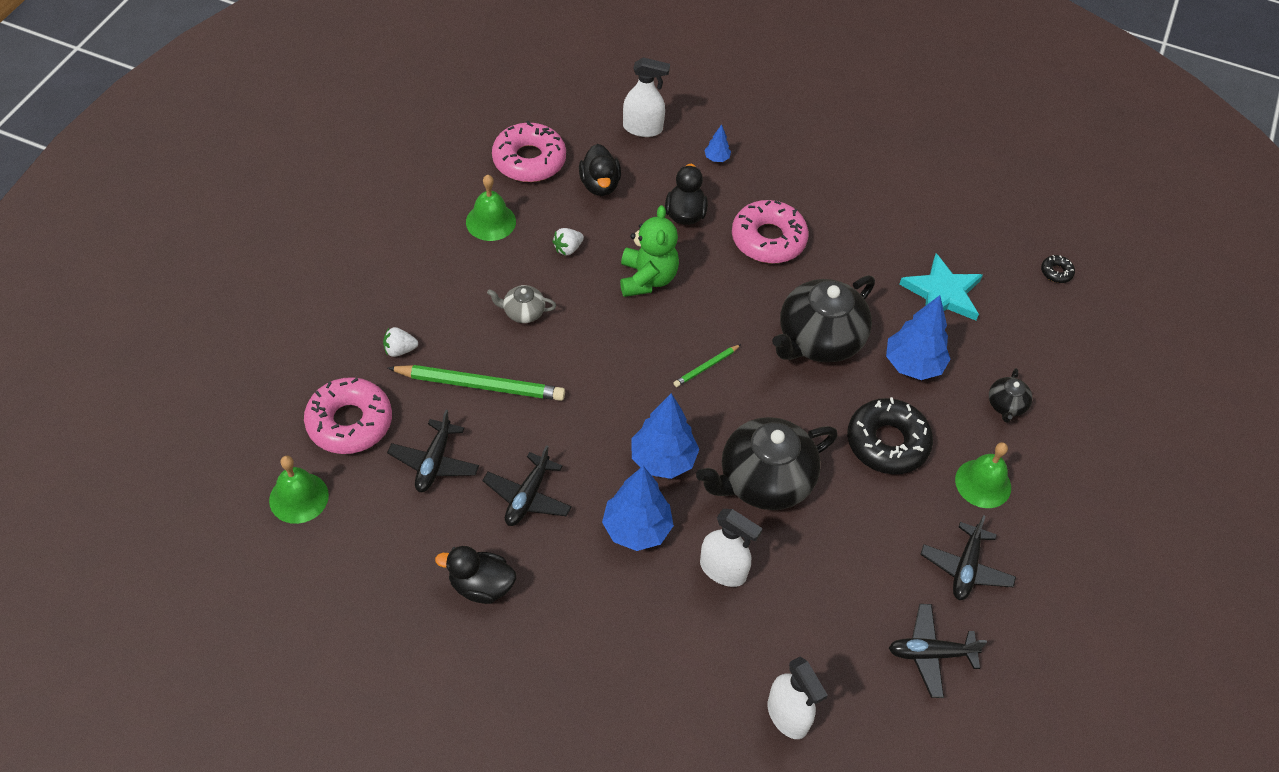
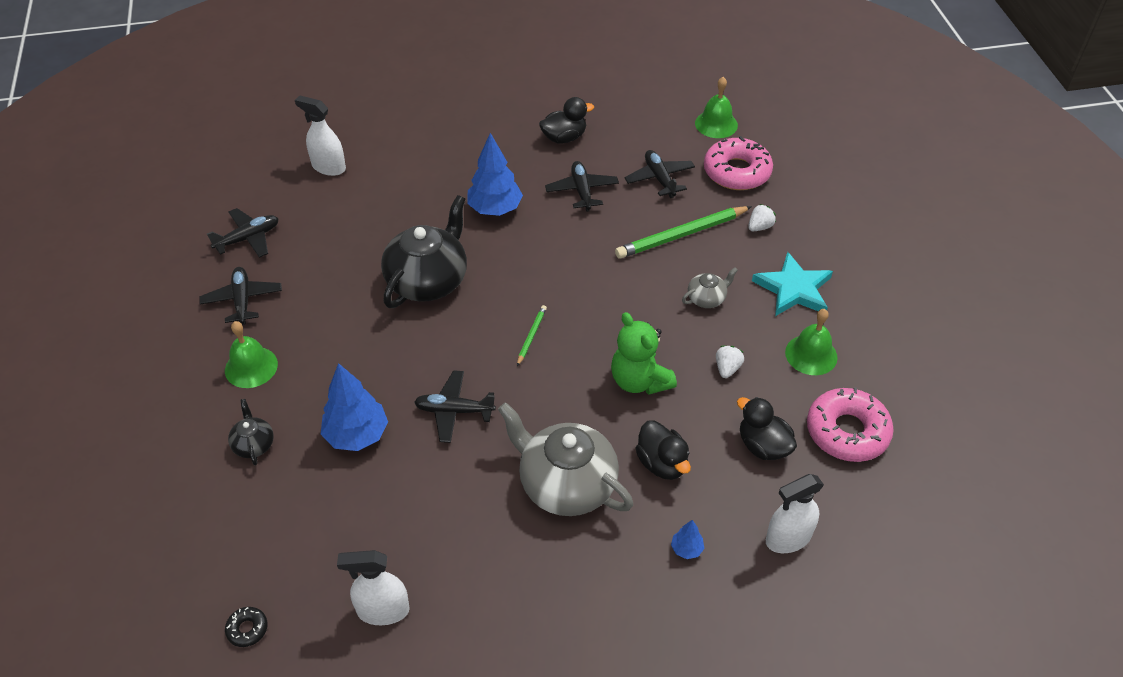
camera: 150 degrees right, 5 degrees down
blue tree [631,393,699,479] -> none
white spray bottle [700,509,763,587] -> white spray bottle moved to [337,550,410,625]
pink donut [732,200,809,263] -> grey teapot [498,402,633,516]
black teapot [772,275,875,363] -> black plane [414,370,496,443]
black donut [847,397,933,474] -> none
turquoise star [899,253,983,321] -> turquoise star moved to [752,252,833,316]

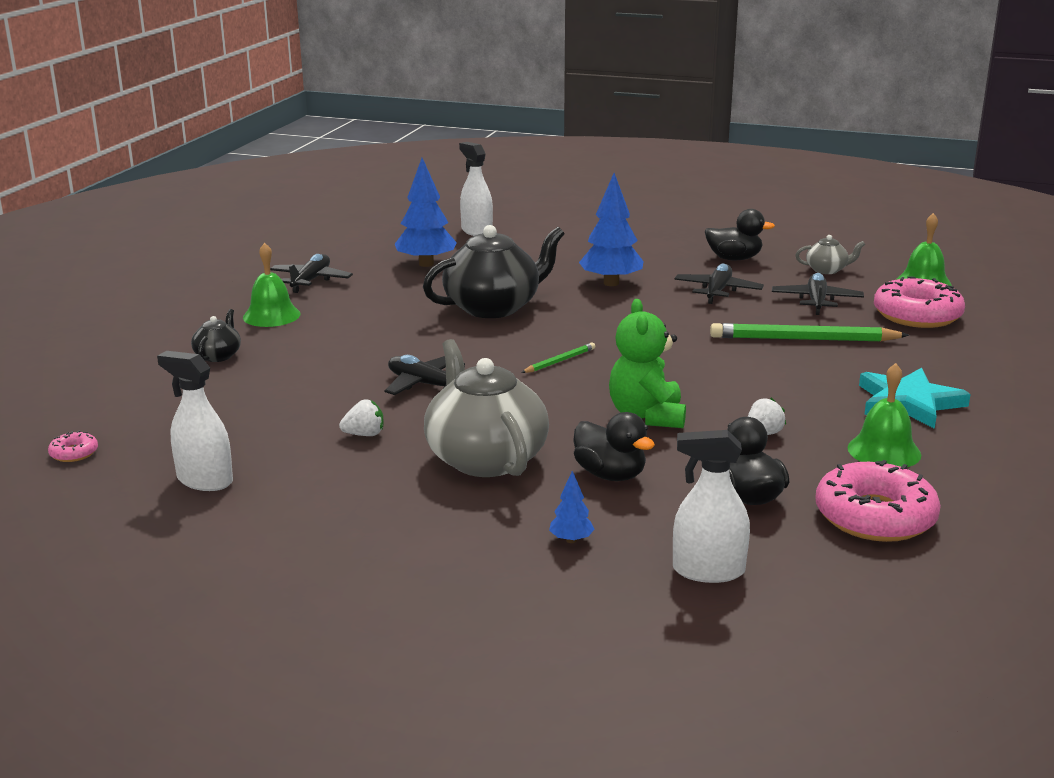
camera: 30 degrees right, 25 degrees down
black plane [207,208,279,258] -> none
black donut [225,607,267,647] -> pink donut [48,431,98,462]
blue tree [321,363,388,451] -> blue tree moved to [395,158,457,267]
black duck [635,420,691,480] -> black duck turned 45 degrees counterclockwise [573,412,655,481]
grey teapot [682,267,738,308] -> grey teapot moved to [795,235,865,274]
white strawberry [748,204,776,231] -> white strawberry moved to [339,400,384,436]

